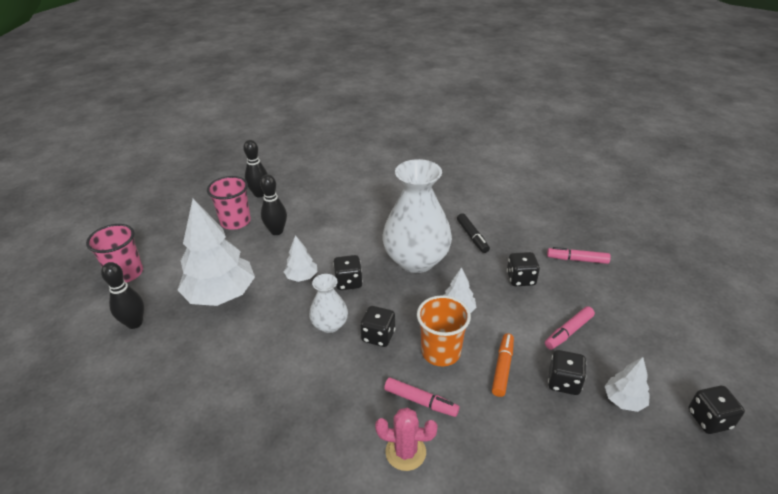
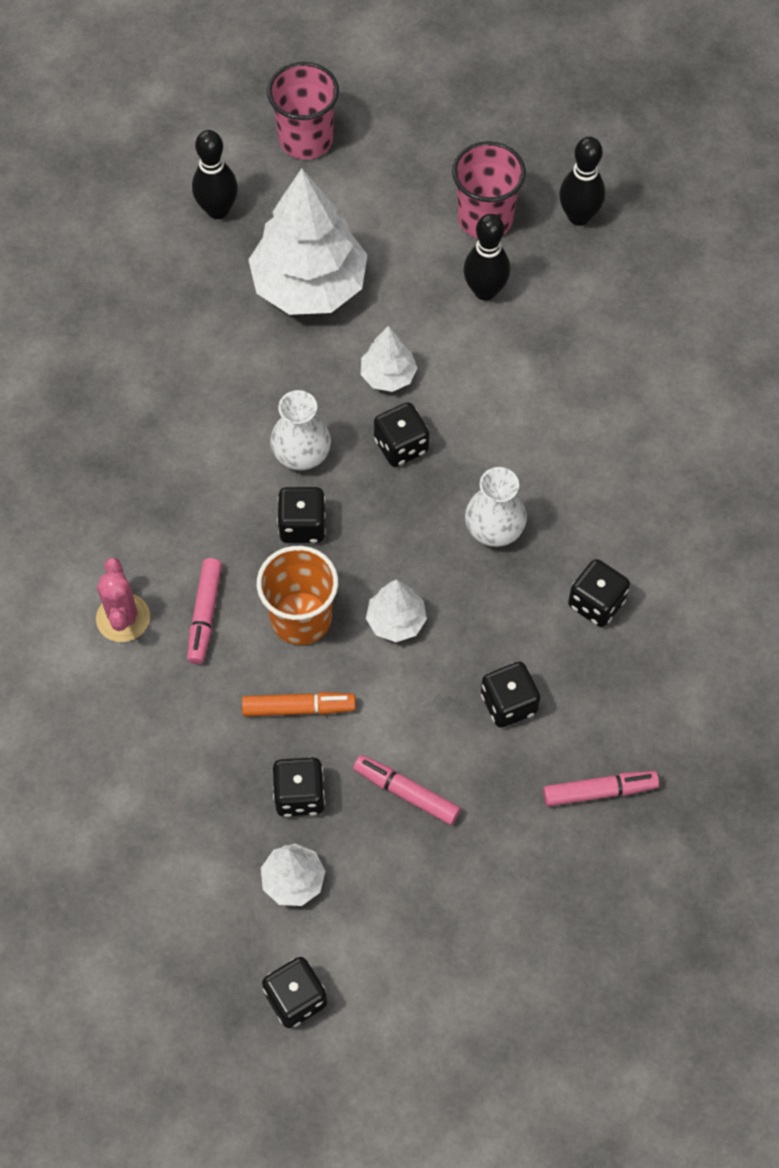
camera: 70 degrees right, 25 degrees up
white vase [382,159,452,273] -> white vase [465,467,527,547], size x0.50
black marker [457,213,490,253] -> black dice [568,559,630,627]
pink marker [547,247,611,264] -> pink marker turned 90 degrees clockwise [543,771,659,807]

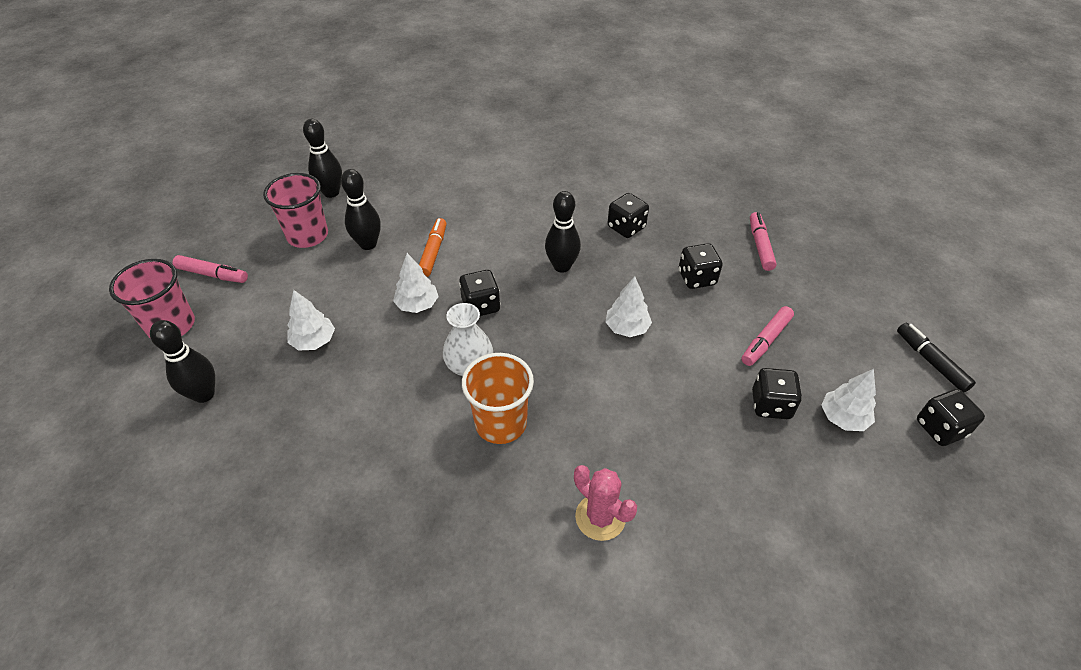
camera: 80 degrees left, 15 degrees down
pink cactus [96,558,150,642] -> pink cactus turned 45 degrees clockwise [574,465,637,541]
pink marker [187,558,222,664] -> pink marker moved to [173,255,248,283]
orange marker [242,692,356,716] -> orange marker moved to [419,218,446,277]
white tree [248,168,368,315] -> white tree [287,290,335,351], size x0.47
orange cup [257,546,338,645] -> orange cup moved to [462,353,534,444]
black dice [277,487,326,543] -> none
white vase [465,467,527,547] -> black bowling pin [545,191,581,273]
none -> black marker [897,323,976,392]

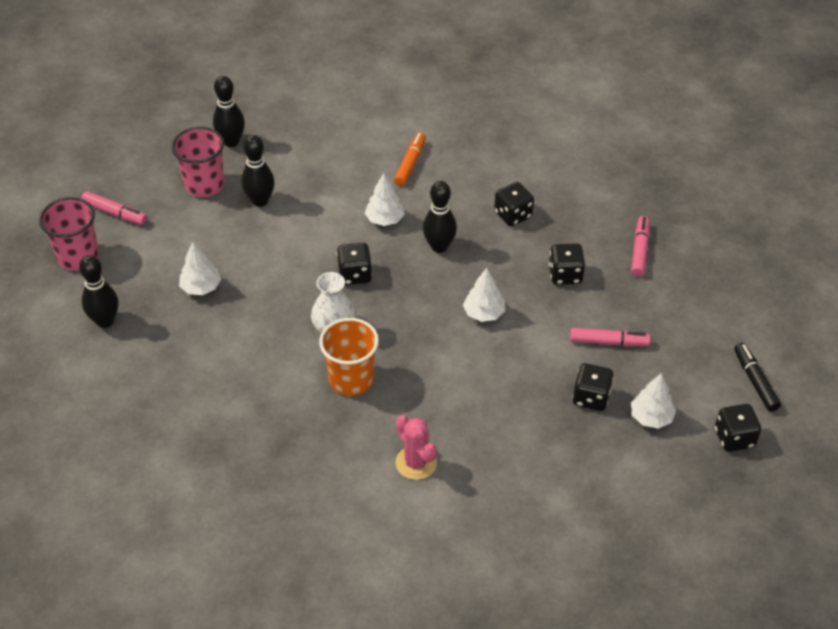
camera: 10 degrees right, 0 degrees up
white tree [393,253,439,313] -> white tree moved to [365,173,405,226]
orange marker [419,218,446,277] -> orange marker moved to [394,133,426,186]
pink marker [741,306,794,366] -> pink marker turned 135 degrees counterclockwise [570,328,650,346]

